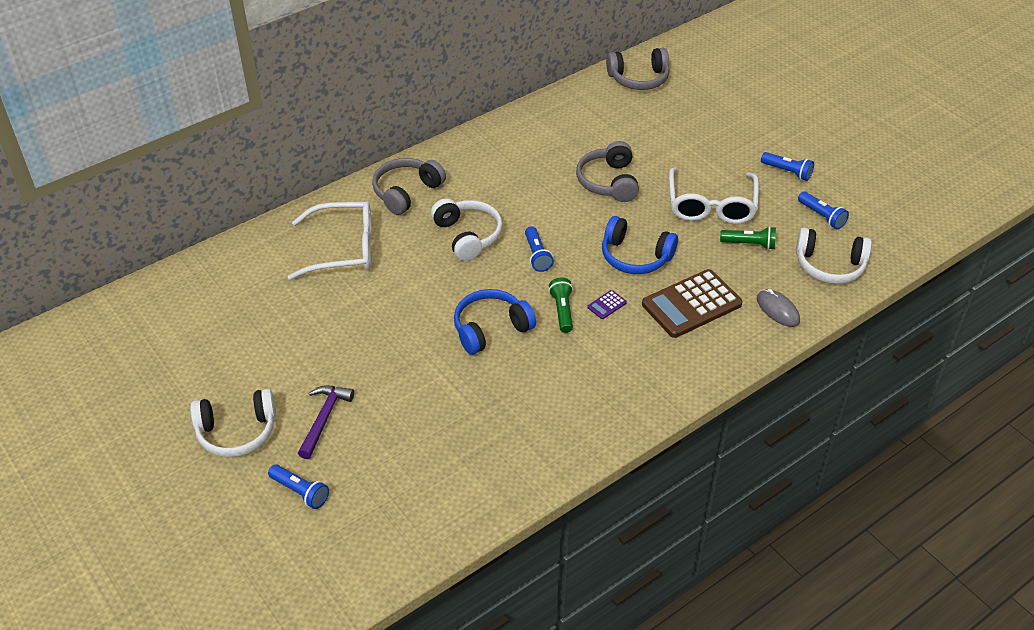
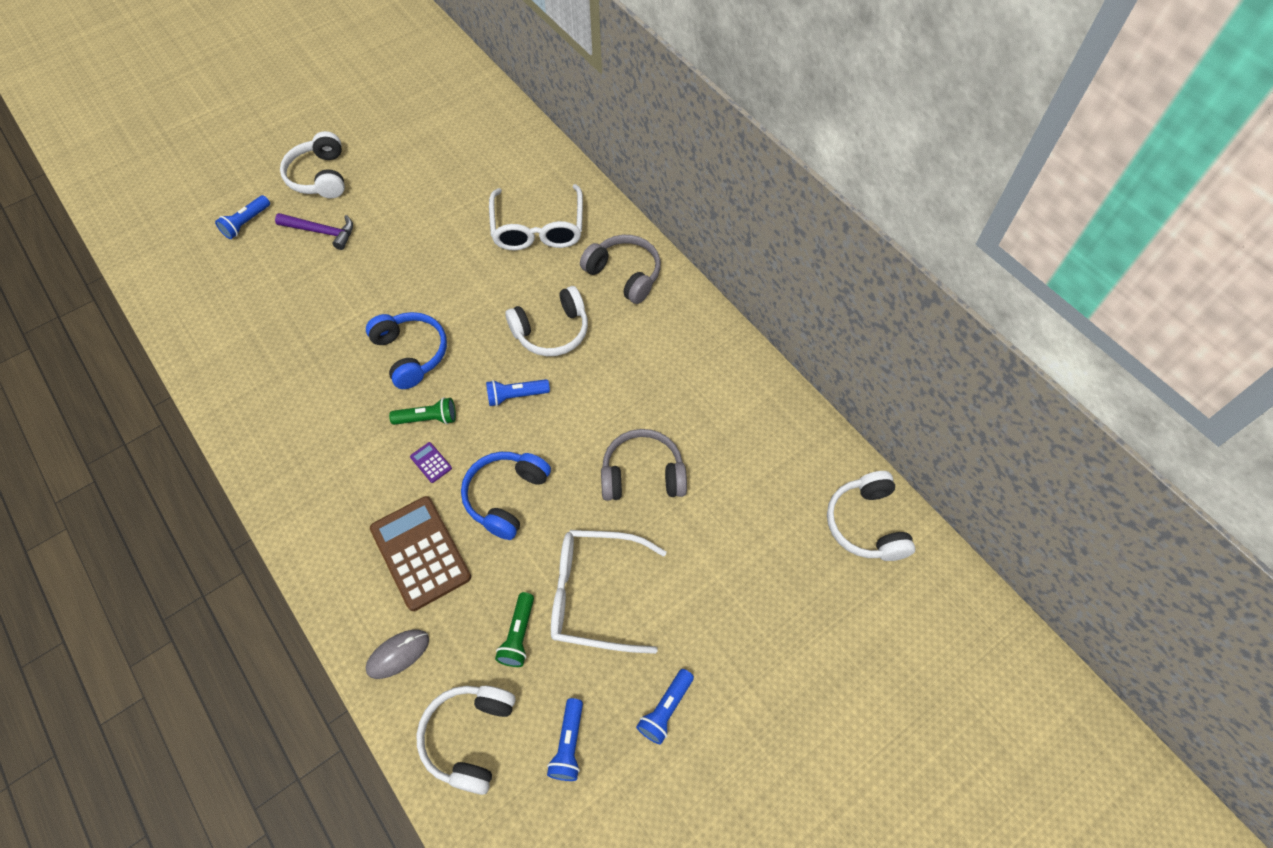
camera: 90 degrees right, 15 degrees up
grey headphones [606,48,670,90] -> white headphones [827,471,915,561]
blue flashlight [798,192,849,229] -> blue flashlight turned 45 degrees counterclockwise [547,698,583,781]

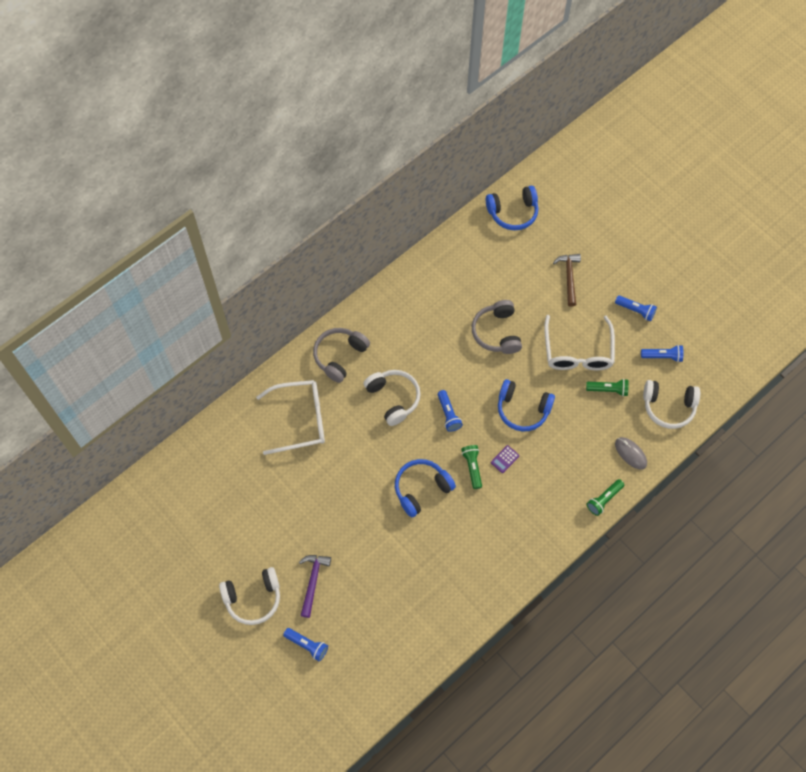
camera: 95 degrees left, 5 degrees up
brown calculator [370,496,471,611] -> none
white headphones [827,471,915,561] -> blue headphones [486,186,538,230]
none -> brown hammer [553,254,581,307]
none -> green flashlight [586,479,624,516]

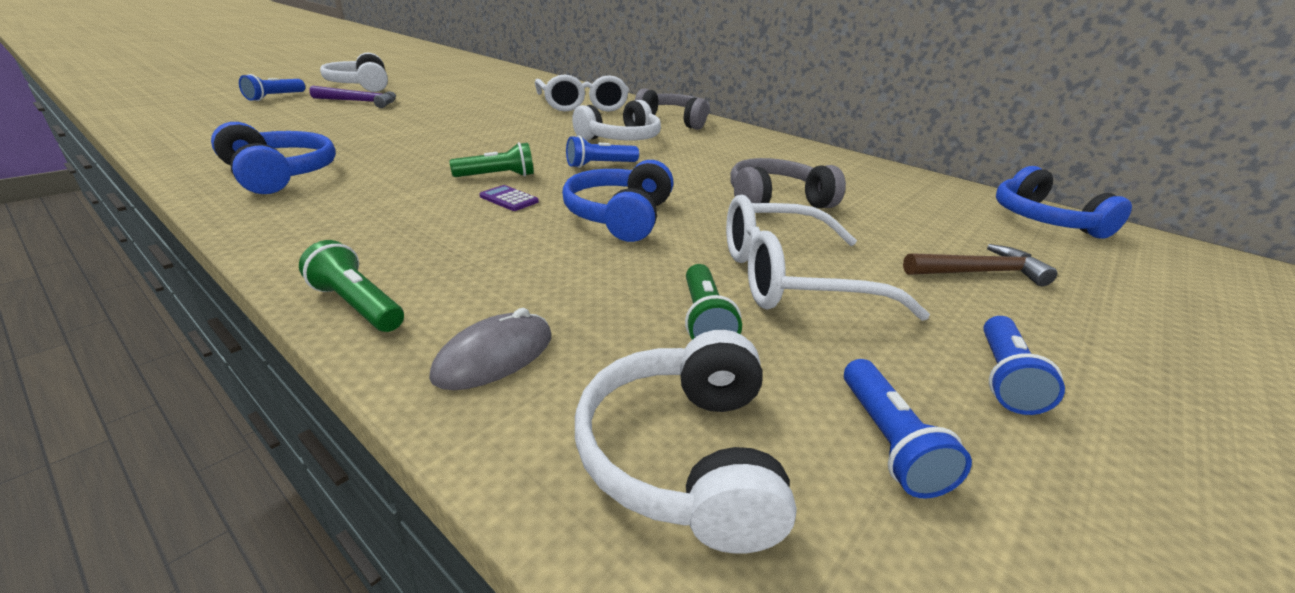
camera: 80 degrees right, 35 degrees down
blue headphones [395,459,456,517] -> blue headphones moved to [211,122,336,194]

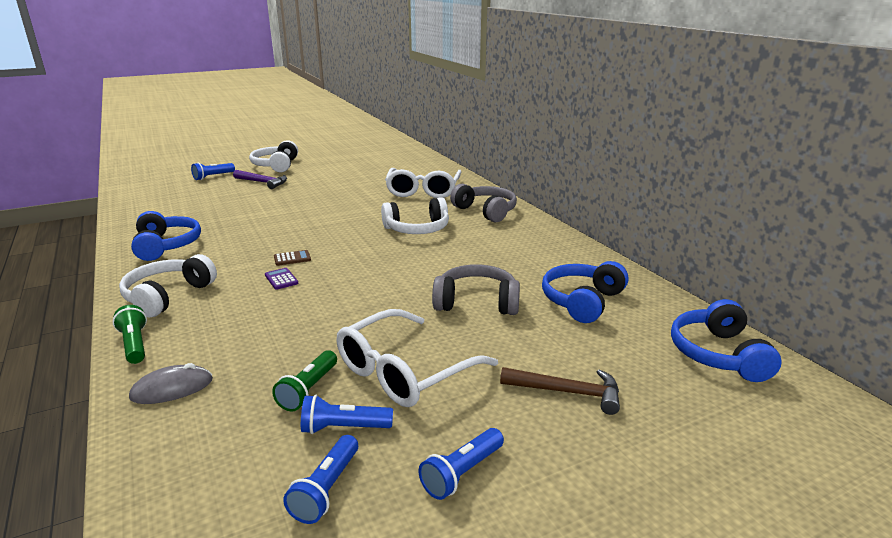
camera: 25 degrees right, 5 degrees down
green flashlight [449,142,534,177] -> brown calculator [274,250,311,266]
blue headphones [562,160,673,242] -> blue headphones moved to [542,261,628,323]
blue flashlight [566,136,639,168] -> blue flashlight moved to [301,395,393,434]
white headphones [575,330,797,554] -> white headphones moved to [119,254,217,317]
white glasses [726,195,930,321] -> white glasses turned 60 degrees counterclockwise [337,309,498,407]

